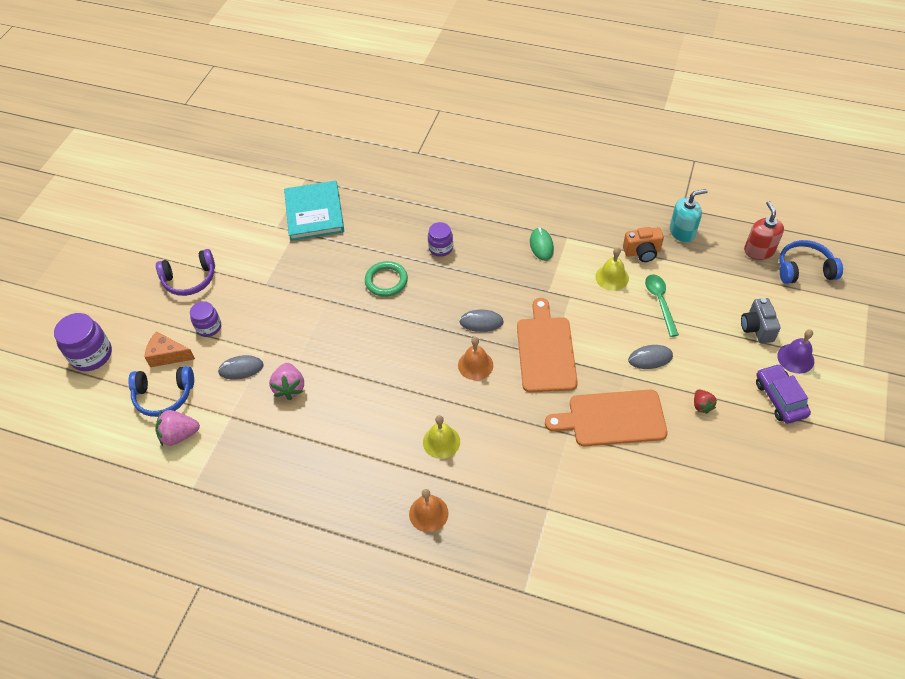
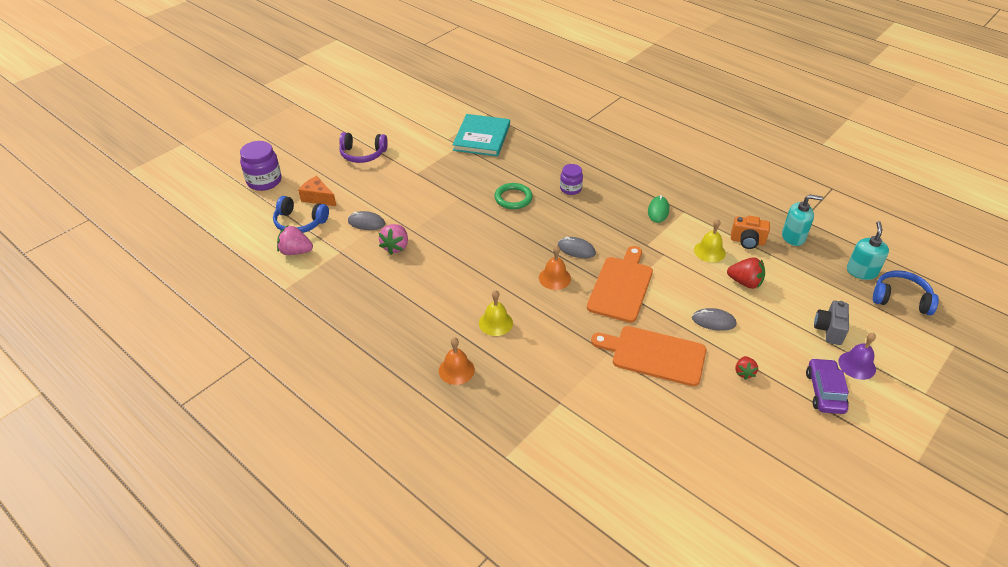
camera: 20 degrees right, 10 degrees down
purple jar [190,301,221,337] -> none
green spoon [645,274,679,337] -> red strawberry [727,257,765,289]
red soap dispenser [744,201,784,260] -> turquoise soap dispenser [847,221,889,280]

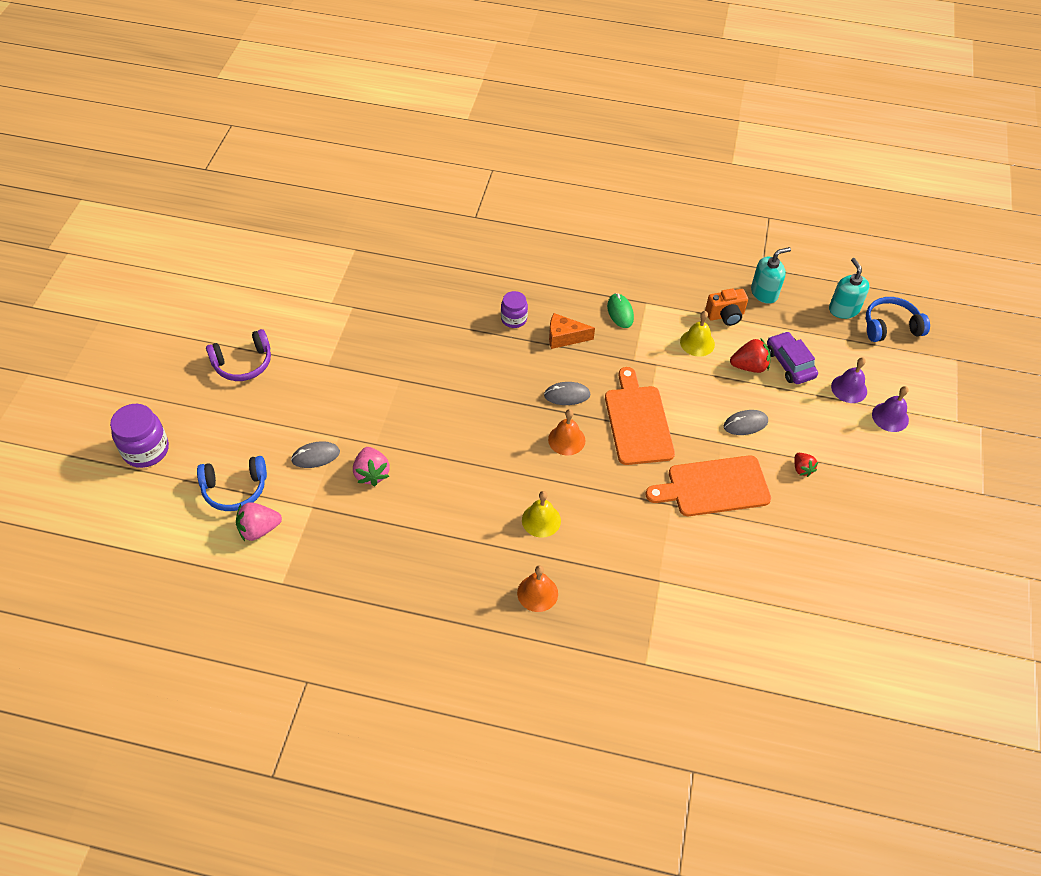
camera: 30 degrees left, 10 degrees up
orange cheese [298,176,336,206] -> orange cheese moved to [549,313,595,349]
turquoise book [452,114,510,157] -> none
green ring [494,183,533,209] -> none
purple car [806,358,849,414] -> purple car moved to [767,331,818,384]
grey camera [814,301,849,345] -> purple bell [831,357,867,403]

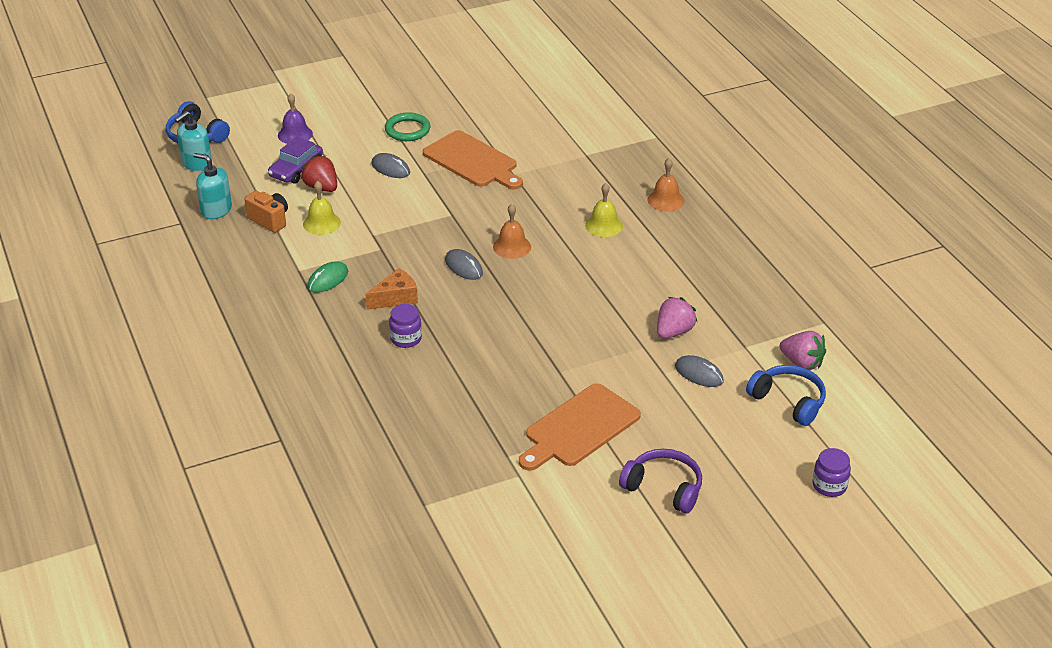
camera: 125 degrees left, 15 degrees down
purple jar [110,404,169,468] -> purple jar [813,448,851,497], size x0.62
orange cheese [549,313,595,349] -> orange cheese turned 90 degrees counterclockwise [365,268,418,310]
orange cutting board [605,367,675,465] -> orange cutting board moved to [519,383,641,471]
red strawberry [794,453,818,477] -> green ring [385,112,430,141]
purple bell [872,386,909,432] -> none

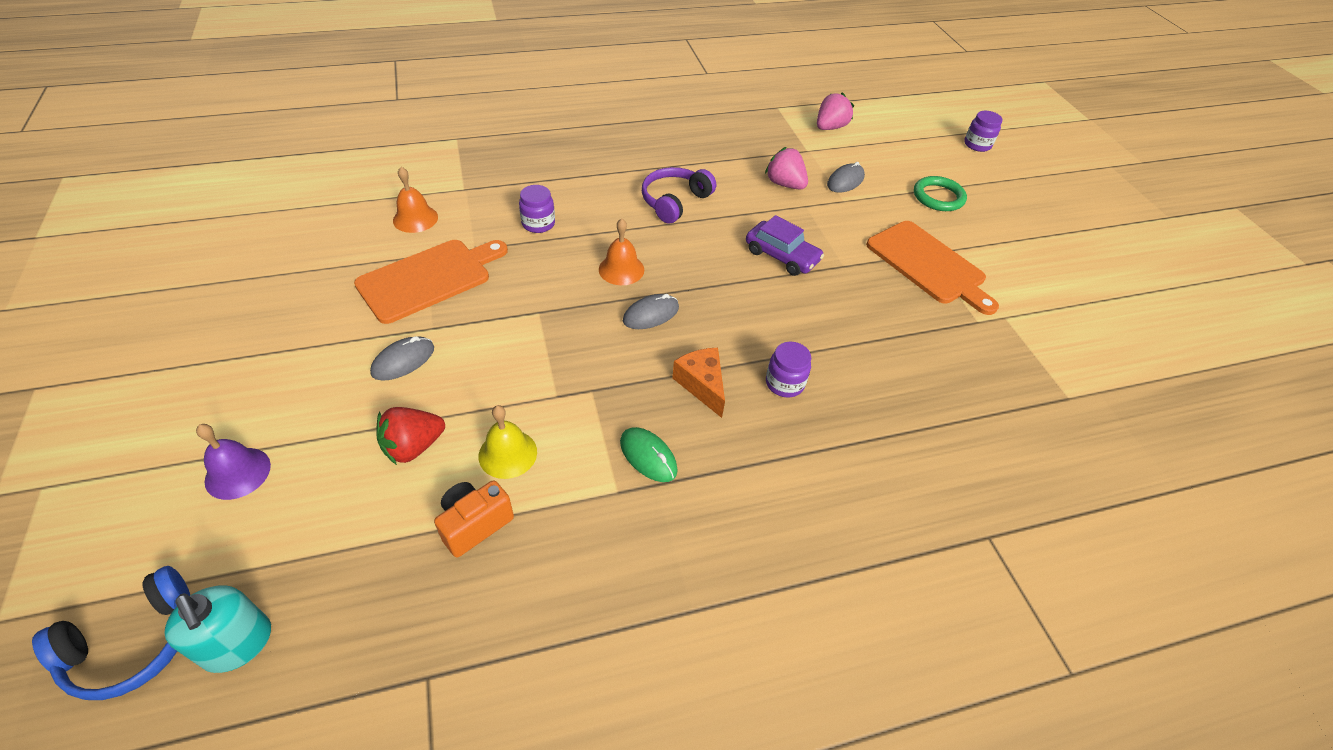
camera: 85 degrees left, 10 degrees up
turquoise soap dispenser [193,153,232,219] -> none
purple car [268,137,323,184] -> purple car moved to [746,215,824,276]
green ring [385,112,430,141] -> green ring moved to [914,176,967,211]
yellow bell [585,183,623,237] -> none
purple headphones [619,449,702,514] -> purple headphones moved to [642,167,716,224]
orange bell [647,158,685,211] -> orange bell moved to [393,167,438,233]
blue headphones [746,365,826,426] -> none
none -> purple jar [519,185,555,233]

